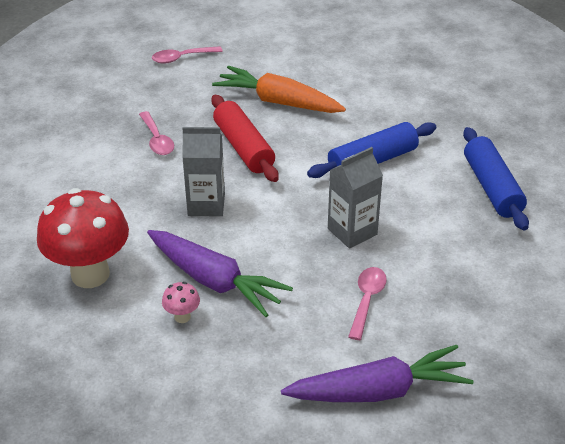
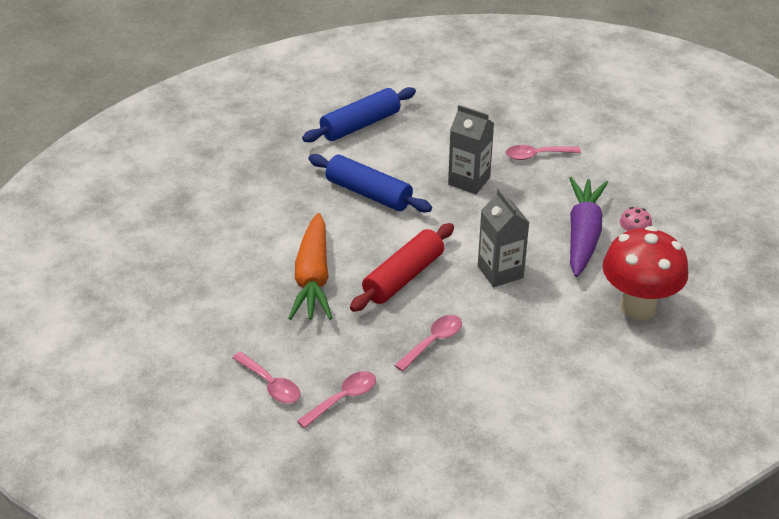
camera: 115 degrees left, 0 degrees up
purple carrot [281,345,474,402] -> none
none -> pink spoon [297,371,376,429]

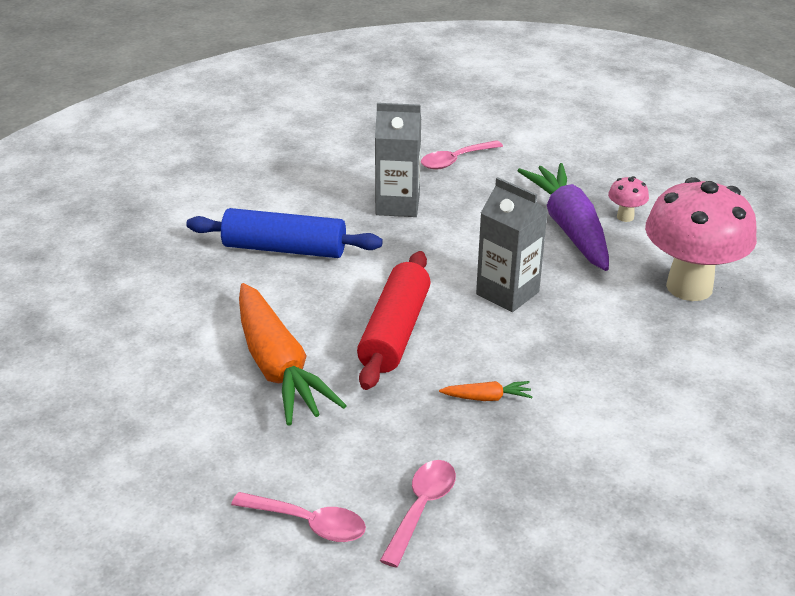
camera: 25 degrees left, 5 degrees down
blue rolling pin [302,87,416,142] -> none
pink spoon [394,315,462,372] -> orange carrot [439,381,533,401]
red mushroom [602,226,688,320] -> pink mushroom [645,177,757,301]

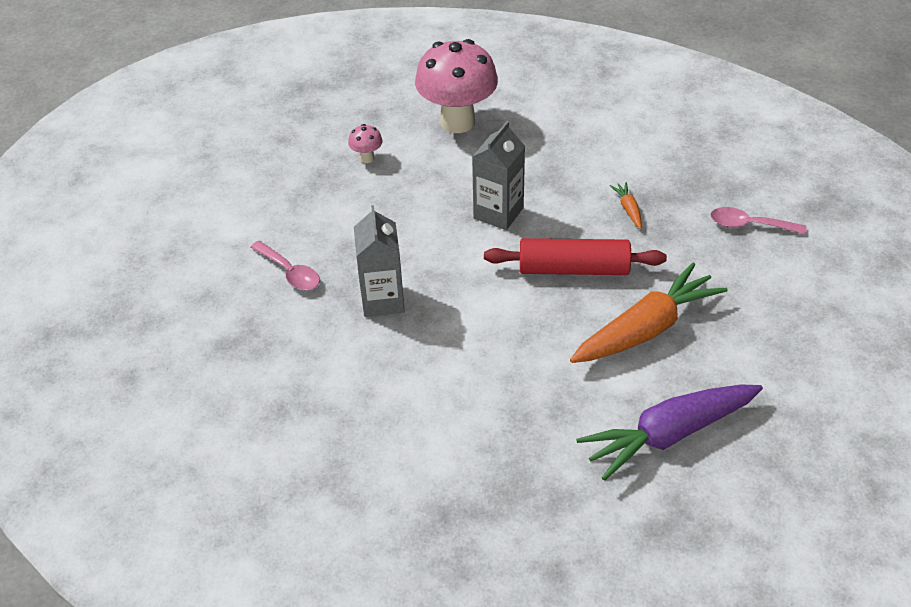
camera: 100 degrees left, 10 degrees up
blue rolling pin [186,208,383,258] -> none
pink spoon [231,492,366,542] -> none
purple carrot [517,163,609,271] -> purple carrot moved to [576,385,763,481]

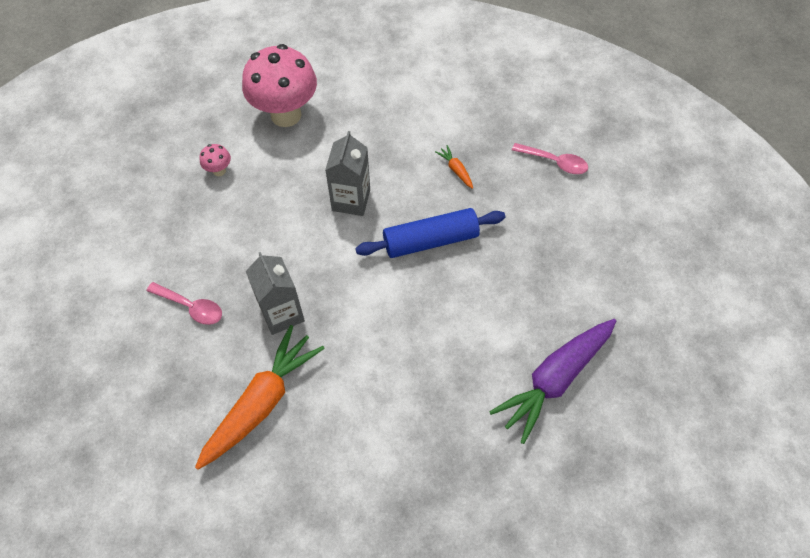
camera: 20 degrees left, 15 degrees up
red rolling pin [484,238,667,275] -> blue rolling pin [355,208,505,258]
orange carrot [570,263,727,363] -> orange carrot moved to [195,325,325,470]
pink spoon [710,207,806,234] -> pink spoon turned 150 degrees counterclockwise [512,143,588,174]

